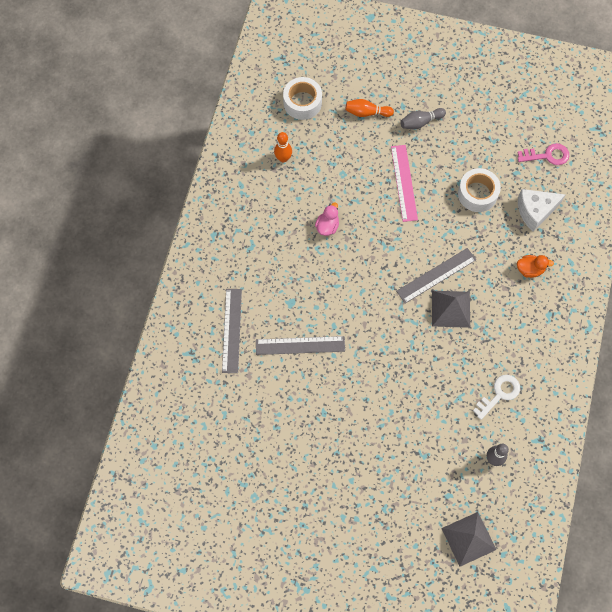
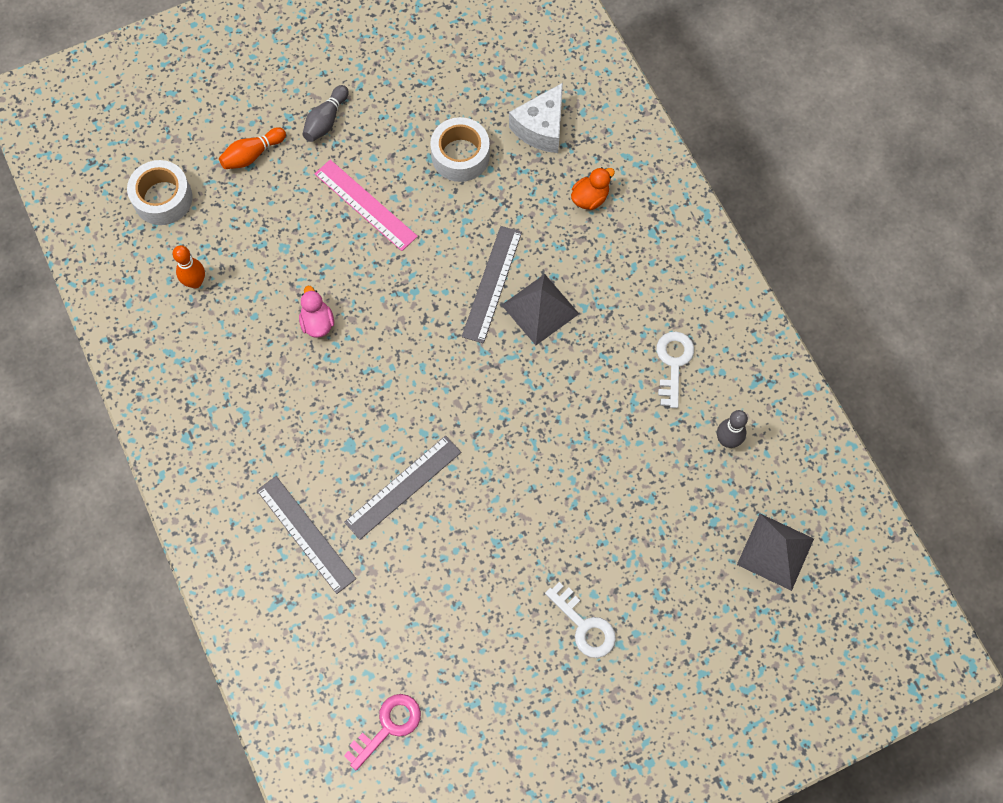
camera: 40 degrees left, 0 degrees up
pink key [518,143,569,165] -> pink key moved to [344,694,421,771]
none -> white key [545,582,616,658]

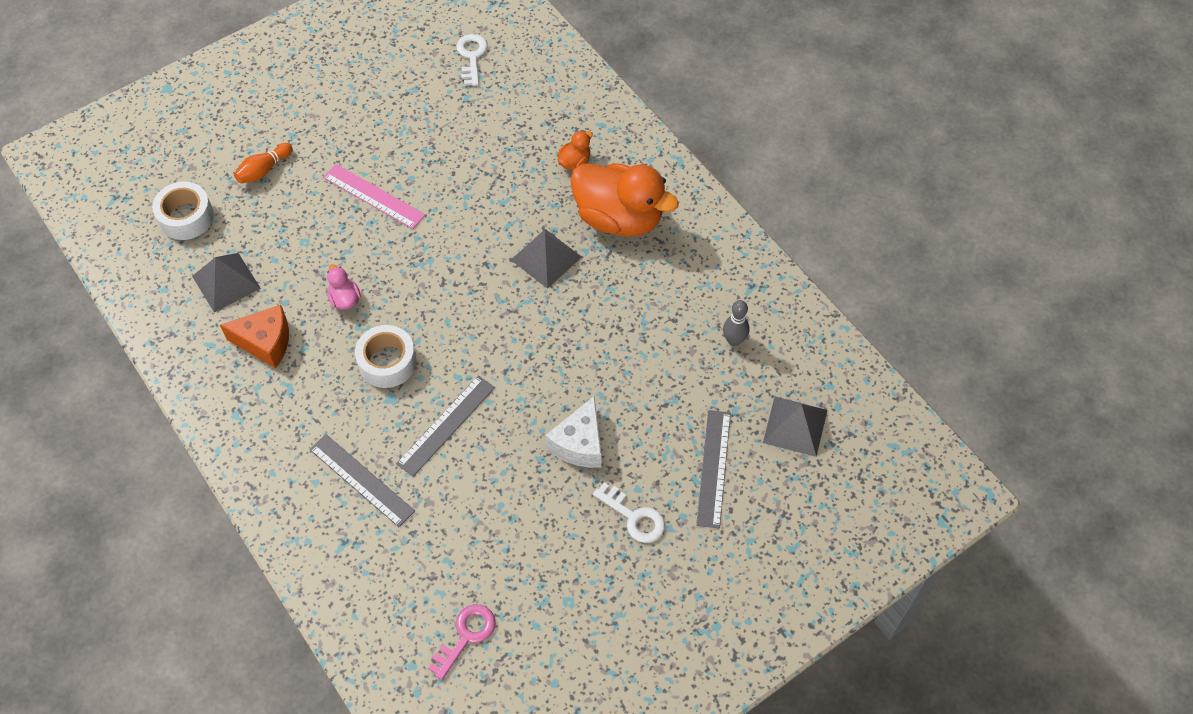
camera: 10 degrees left, 10 degrees down
orange bowling pin [173,245,205,288] -> grey pyramid [192,253,261,312]
grey bowling pin [302,85,349,142] -> none
white tape [430,117,490,182] -> white tape moved to [355,325,417,388]
grey ruler [462,226,522,344] -> grey ruler moved to [696,410,731,529]
white cheese [509,83,563,153] -> white cheese moved to [545,396,602,468]
white key [656,331,694,408] -> white key moved to [457,34,488,86]
none -> orange cheese [220,305,289,368]
none -> orange duck [570,163,679,237]

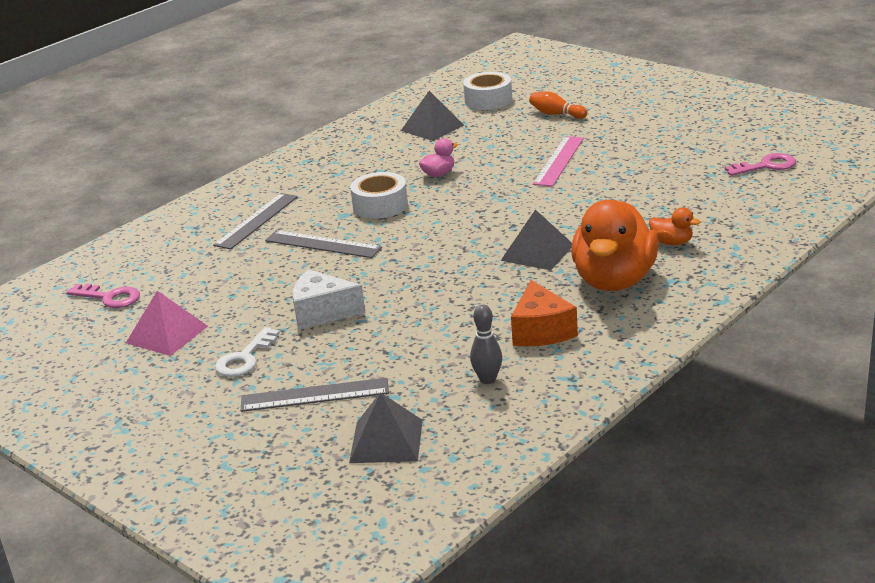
camera: 80 degrees right, 30 degrees down
orange cheese [220,305,289,368] -> orange cheese moved to [511,280,578,346]
white key [457,34,488,86] -> pink key [725,153,796,176]
none -> pink pyramid [126,291,208,356]

